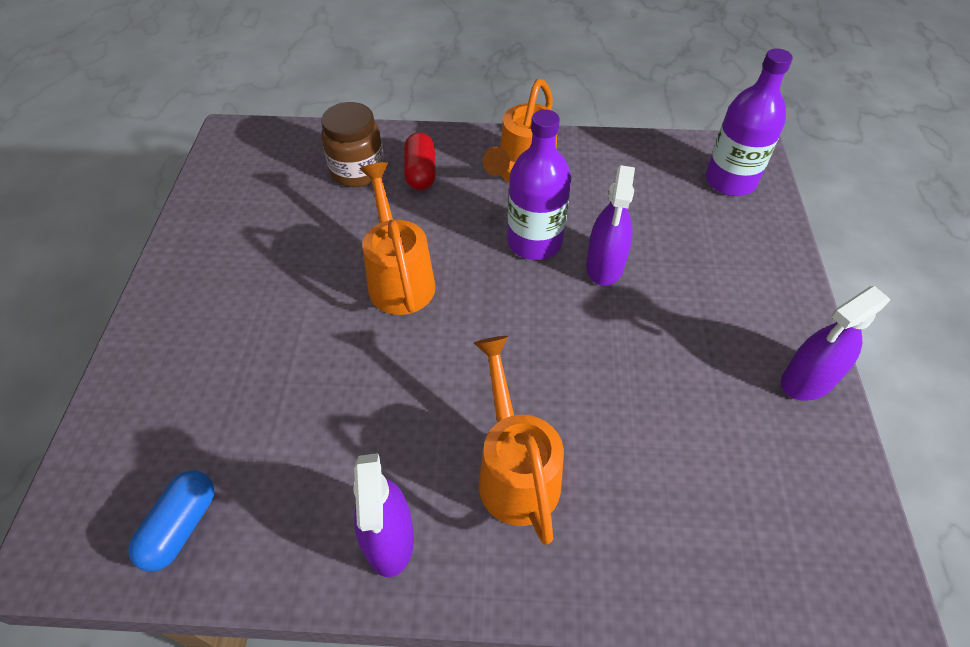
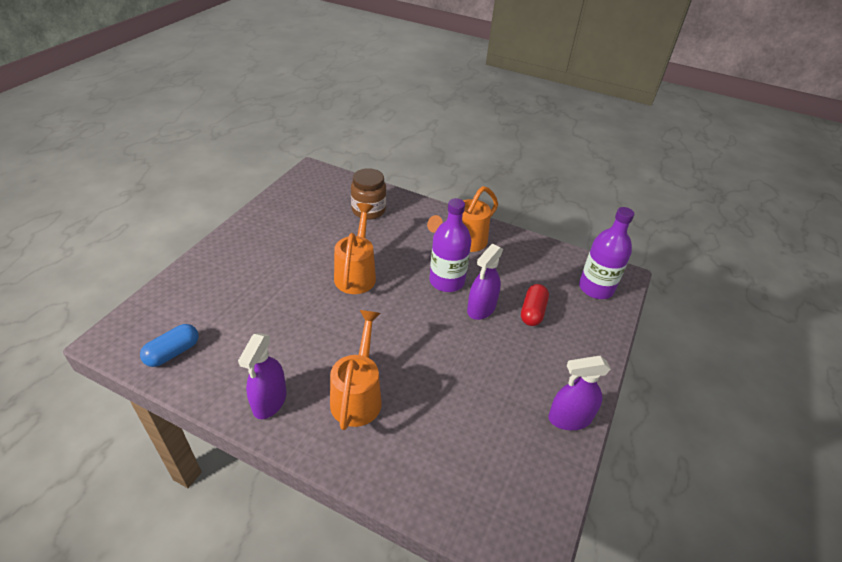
camera: 20 degrees right, 10 degrees down
red capsule [404,132,436,190] -> red capsule moved to [521,284,549,326]

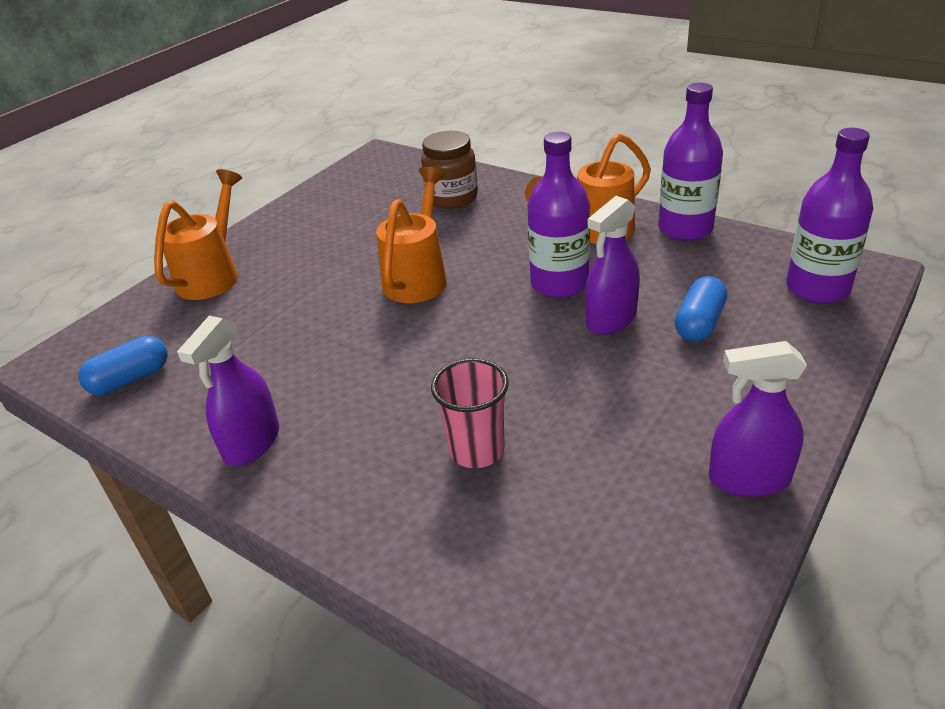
camera: 15 degrees right, 5 degrees down
orange watering can [330,310,382,430] -> orange watering can moved to [154,169,242,300]
red capsule [521,284,549,326] -> blue capsule [675,276,727,342]
none -> pink cup [431,358,509,468]
none -> purple bottle [658,83,723,241]

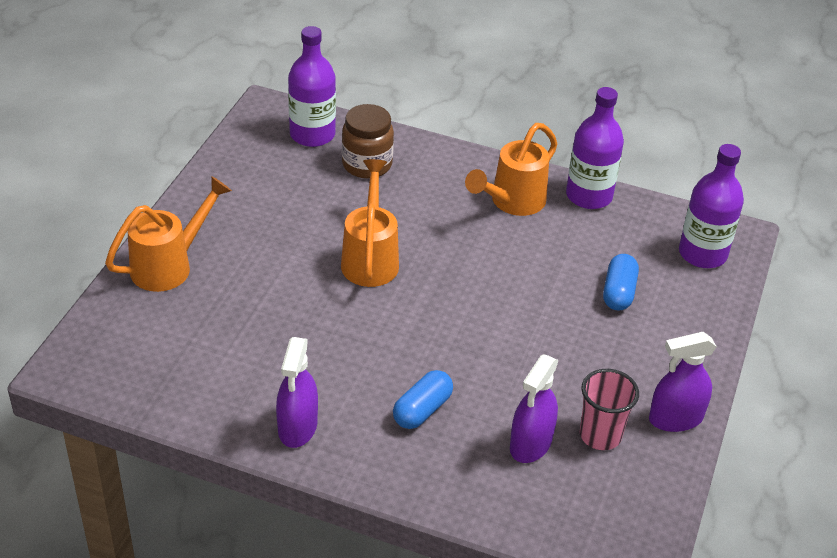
camera: 20 degrees left, 5 degrees up
blue capsule [78,336,167,395] -> blue capsule moved to [393,370,453,429]
orange watering can [154,169,242,300] -> orange watering can turned 45 degrees clockwise [105,176,232,292]
pink cup [431,358,509,468] -> pink cup moved to [580,369,639,450]
purple bottle [527,132,590,298] -> purple bottle moved to [288,26,336,147]
purple spray bottle [585,196,640,335] -> purple spray bottle moved to [510,354,559,463]

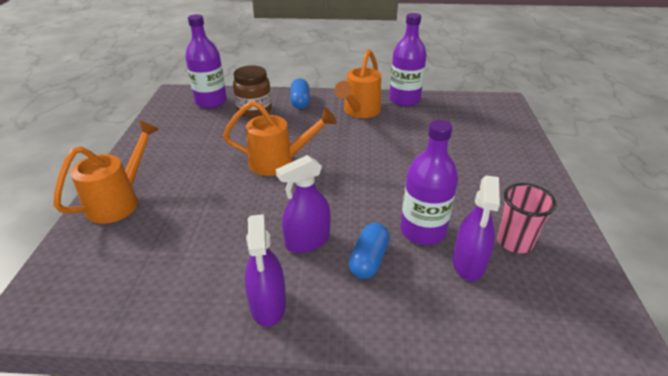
camera: 15 degrees left, 5 degrees down
orange watering can [341,159,399,287] -> orange watering can turned 105 degrees clockwise [223,101,337,176]
blue capsule [603,254,639,311] -> blue capsule moved to [290,78,310,109]
purple spray bottle [649,332,717,432] -> purple spray bottle moved to [276,155,330,253]
purple bottle [679,144,744,268] -> purple bottle moved to [400,120,458,245]

